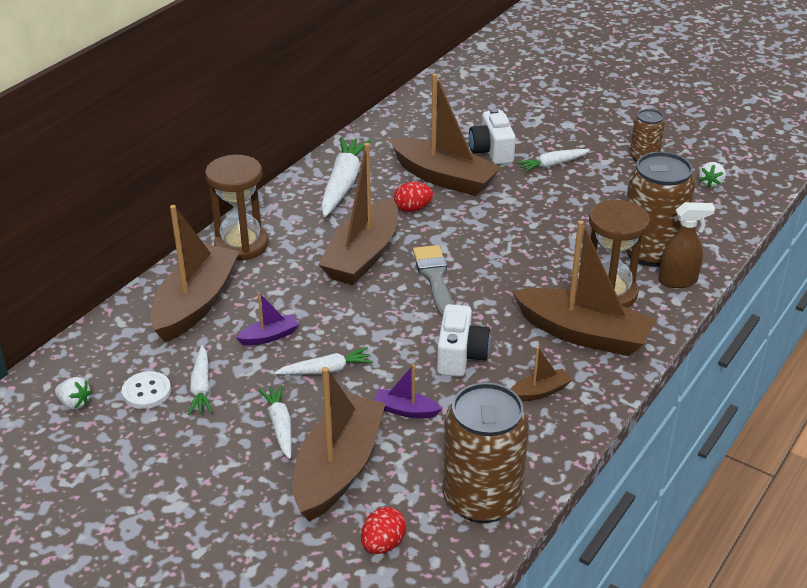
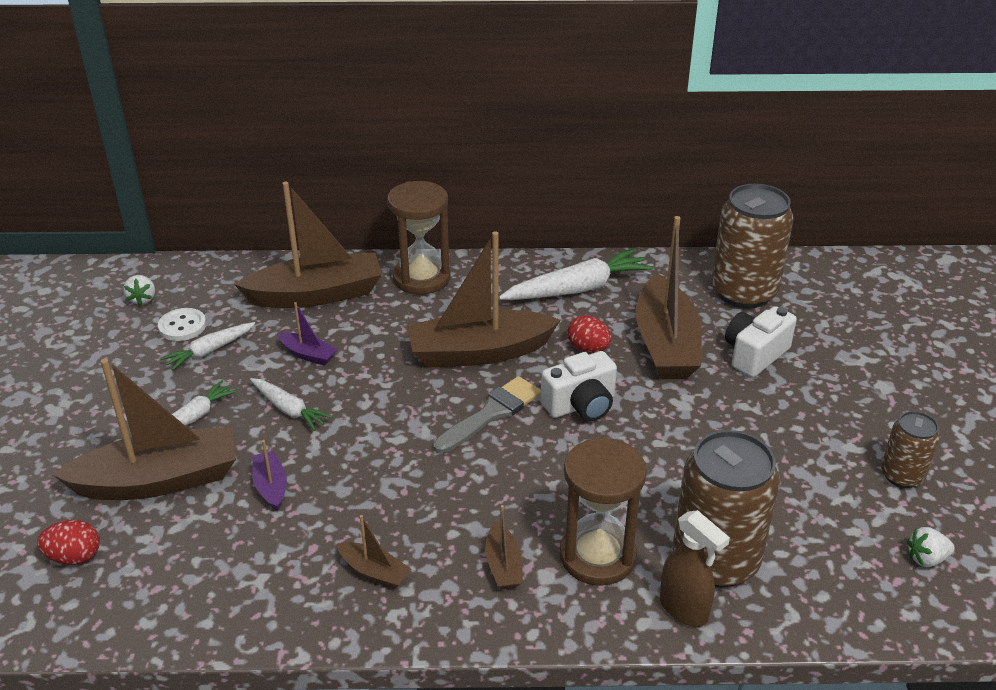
camera: 55 degrees right, 0 degrees up
white camera [437,304,491,377] -> white camera moved to [541,351,617,421]
brown can [443,382,529,523] -> brown can moved to [712,184,794,308]
brown boat [512,220,656,356] -> brown boat [485,505,522,590], size x0.44
white carrot [516,149,590,172] -> none

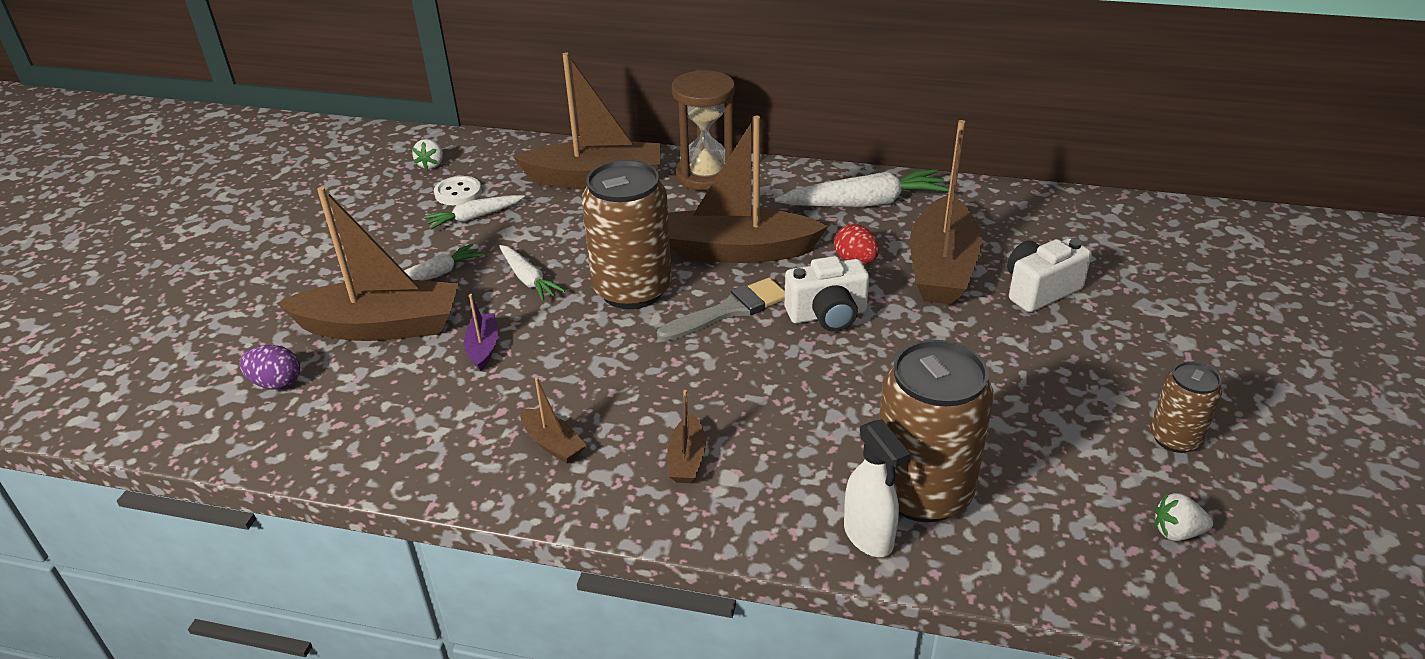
camera: 15 degrees right, 0 degrees up
red egg [37,520,100,565] -> purple egg [240,345,300,389]
purple boat [277,302,338,366] -> none
brown hourglass [560,438,647,586] -> none
brown spray bottle [660,510,730,627] -> white spray bottle [844,419,910,557]
brown can [712,184,794,308] -> brown can moved to [582,160,672,309]

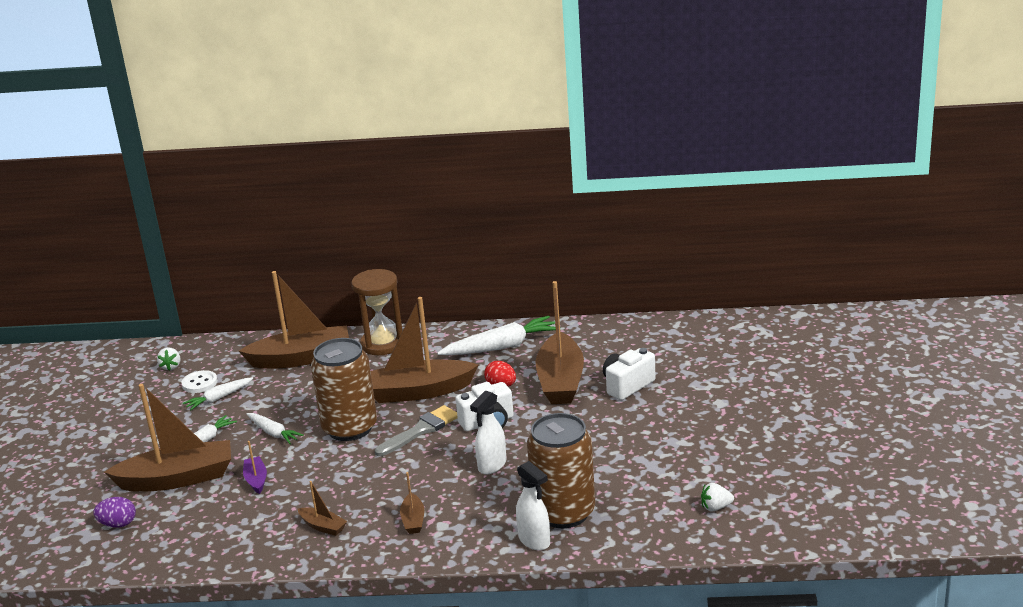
camera: 10 degrees left, 10 degrees down
brown can [1150,361,1222,453] -> none
none -> white spray bottle [470,390,506,474]

